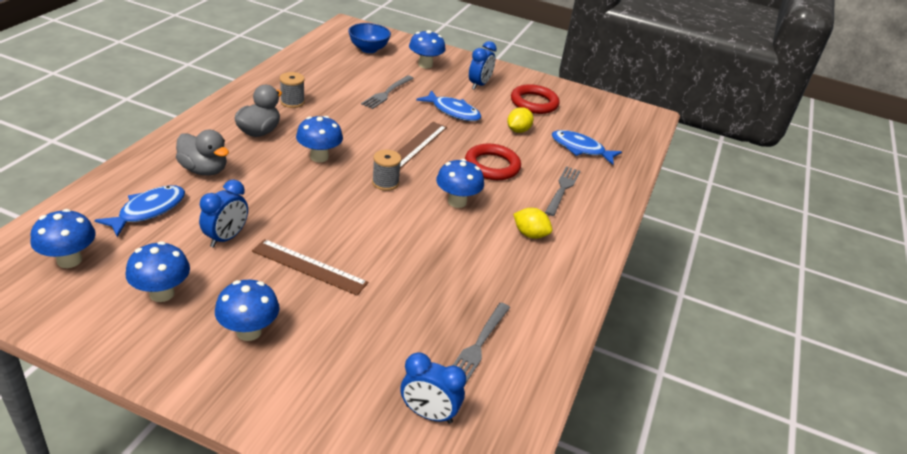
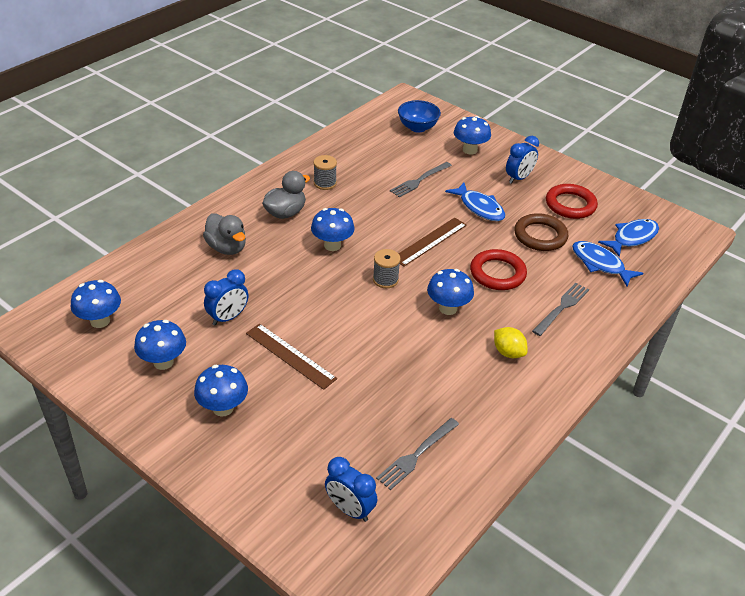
camera: 20 degrees right, 5 degrees up
blue fish [94,185,185,237] -> blue fish moved to [598,219,659,257]
yellow lemon [507,107,534,133] -> brown ring [514,213,568,251]

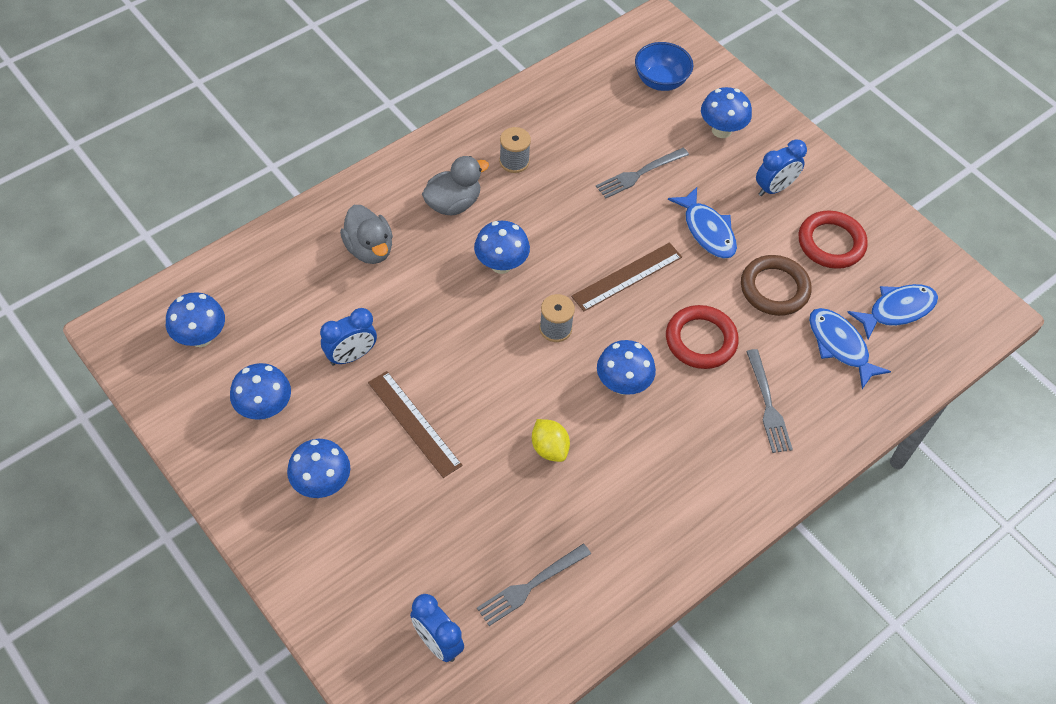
camera: 10 degrees right, 15 degrees up
yellow lemon [494,327,528,358] -> yellow lemon moved to [532,419,570,462]
grey fork [532,283,589,336] -> grey fork turned 120 degrees clockwise [746,349,793,453]

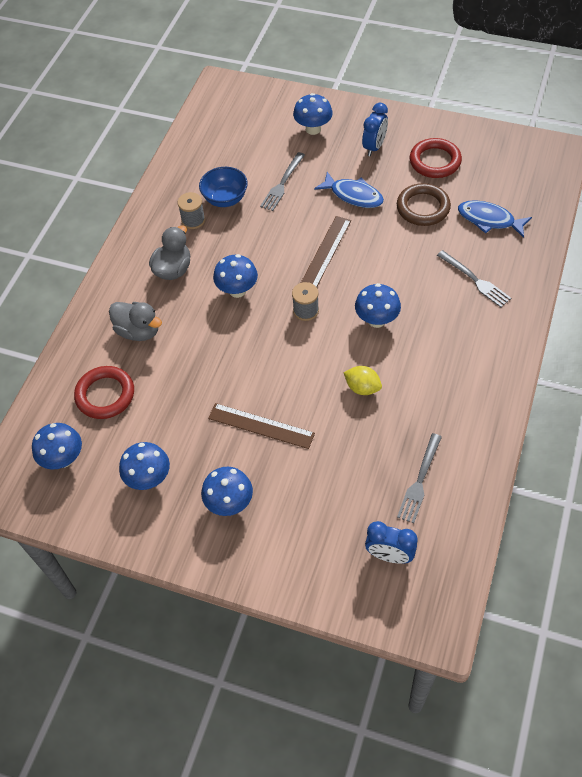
camera: 25 degrees left, 0 degrees up
blue clock [320,308,377,366] -> none
blue bowl [635,42,693,91] -> blue bowl moved to [199,167,248,207]
red ring [666,305,739,369] -> red ring moved to [74,366,134,419]
blue fish [847,284,938,339] -> none

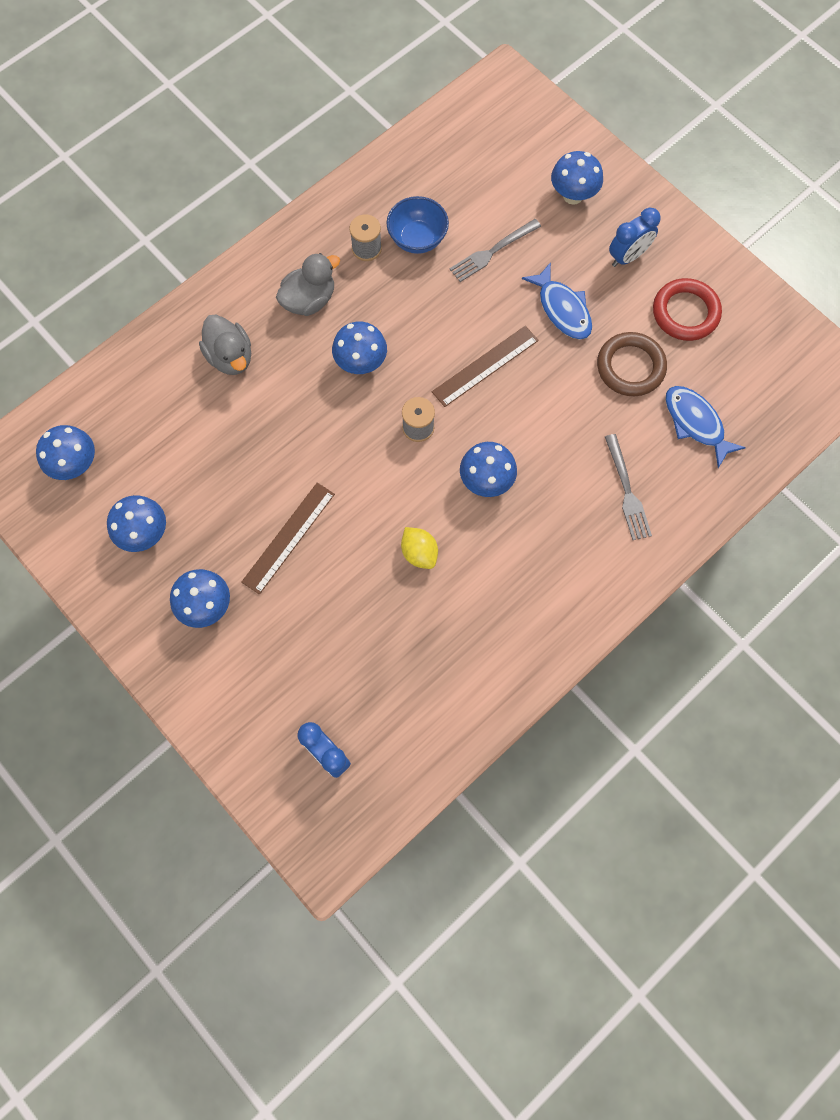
camera: 25 degrees right, 15 degrees up
red ring [74,366,134,419] -> none
brown ruler [208,403,315,449] -> brown ruler turned 75 degrees clockwise [241,483,335,595]
grey fork [397,433,442,523] -> none

